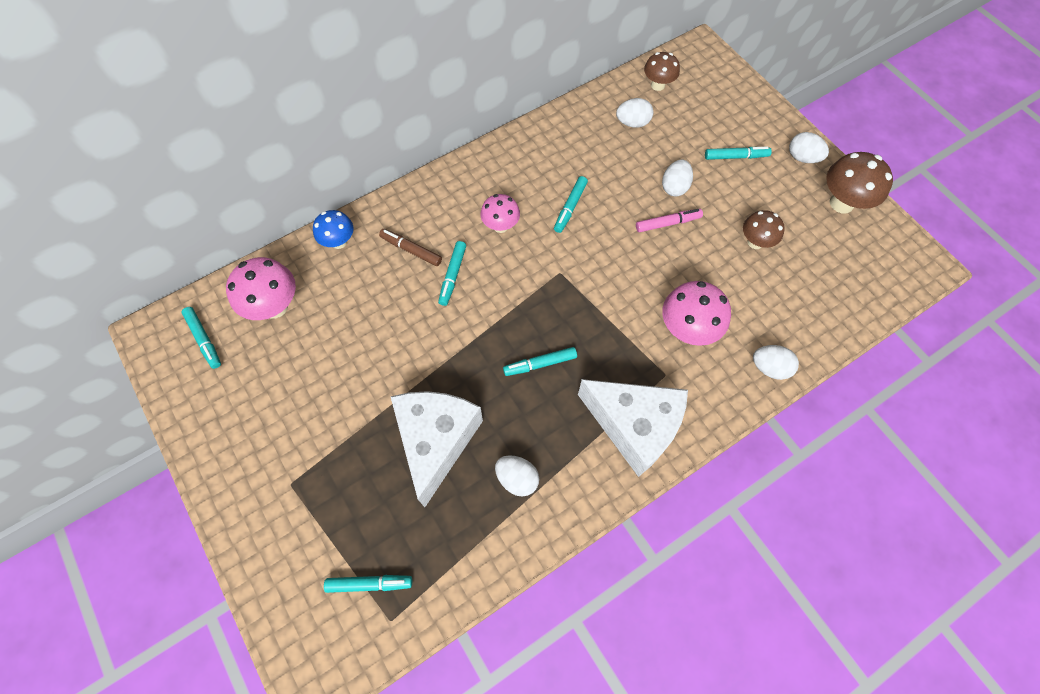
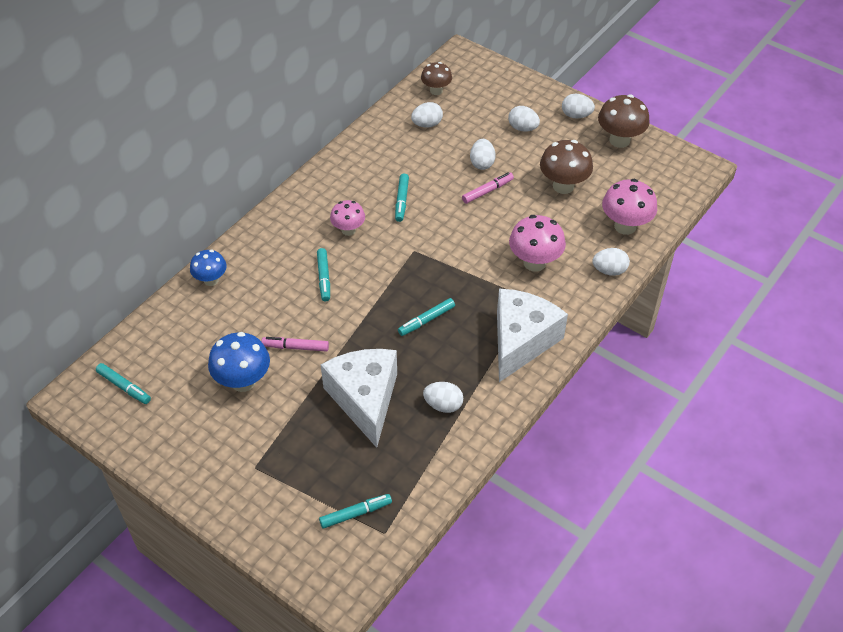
camera: 20 degrees left, 15 degrees down
pink mushroom [226,257,296,320] -> pink mushroom moved to [602,179,657,235]
brown marker [379,229,442,266] -> none
white cheese [578,379,688,477] -> white cheese turned 75 degrees counterclockwise [497,289,568,382]
turquoise marker [705,146,772,160] -> white egg [508,106,540,132]
brown mushroom [743,210,785,249] -> brown mushroom [540,140,593,194], size x1.55
none -> blue mushroom [208,332,270,392]
none -> pink marker [261,337,329,352]

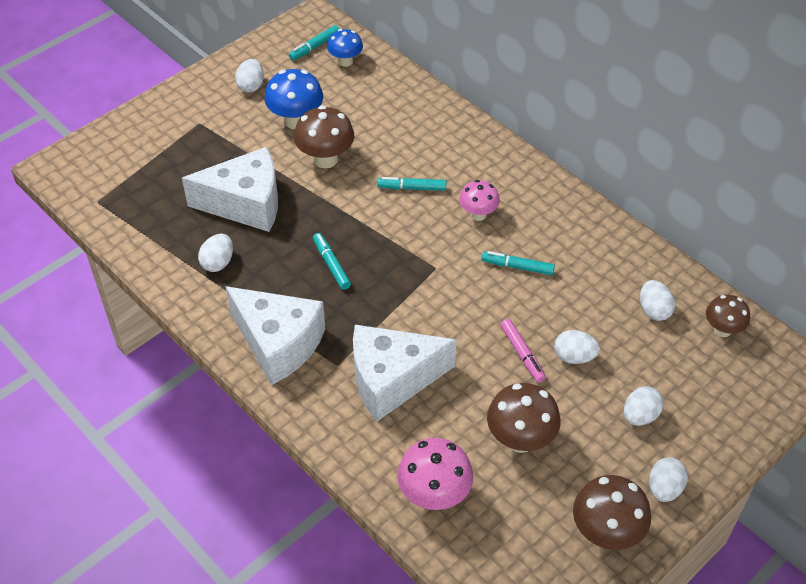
camera: 100 degrees right, 0 degrees up
blue mushroom [190,250,227,286] -> blue mushroom moved to [327,29,363,67]
pink marker [261,337,329,352] -> brown mushroom [294,105,354,169]
turquoise marker [319,494,392,529] -> none
pink mushroom [509,215,566,271] -> white cheese [353,325,457,421]
white egg [592,248,630,276] -> white egg moved to [235,59,264,93]

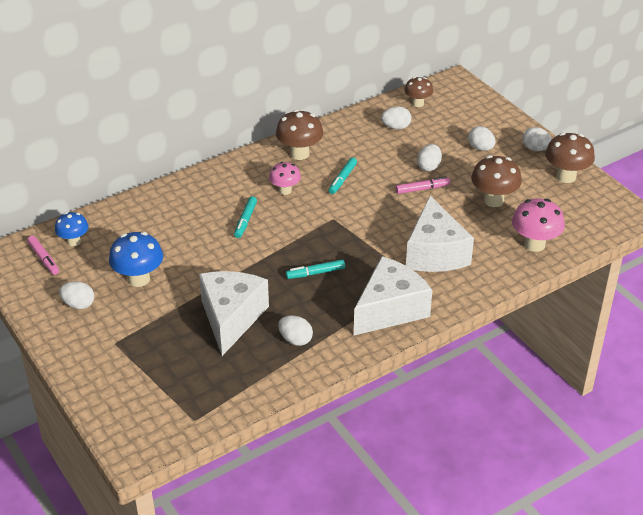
camera: 80 degrees left, 10 degrees down
turquoise marker [289,25,339,61] -> pink marker [27,236,59,275]
brown mushroom [294,105,354,169] -> brown mushroom moved to [276,109,323,160]

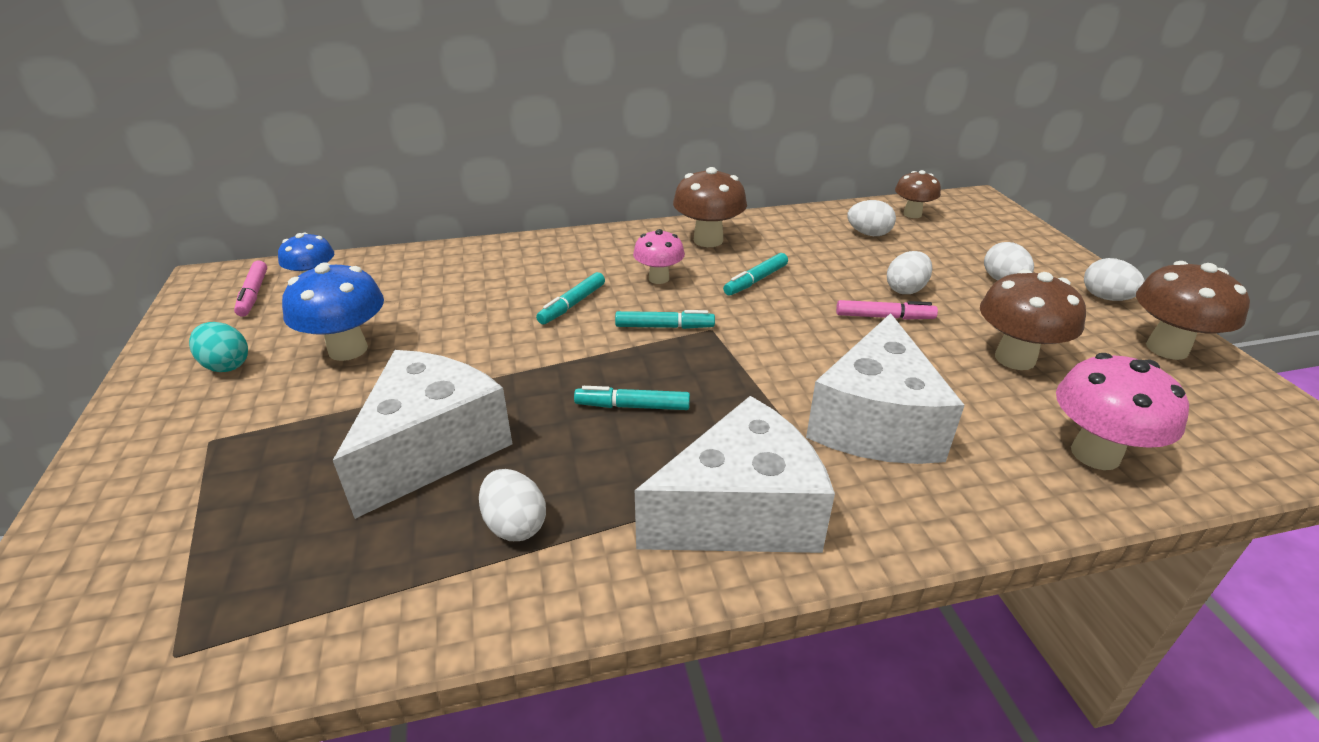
camera: 20 degrees right, 5 degrees down
white egg [59,281,94,309] -> turquoise egg [189,322,248,372]
none -> turquoise marker [615,310,715,329]

